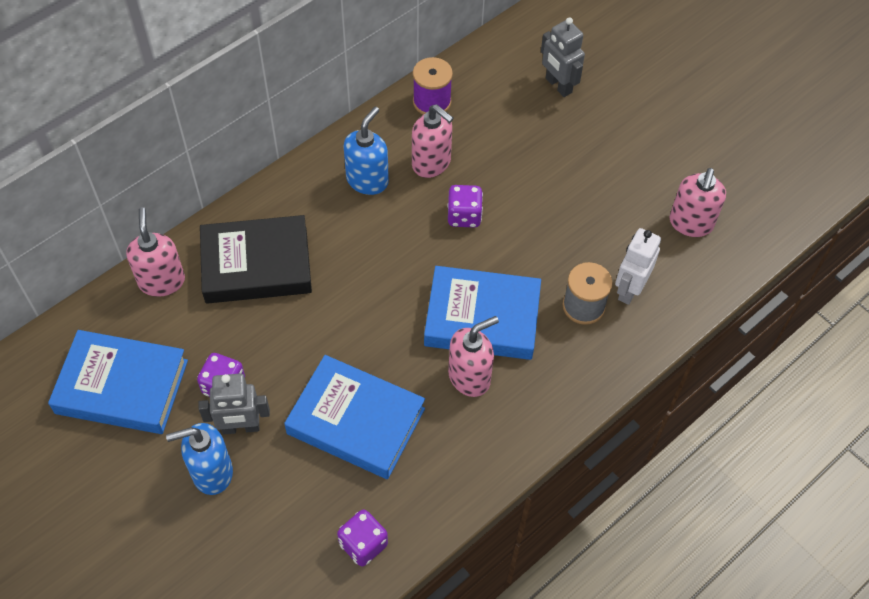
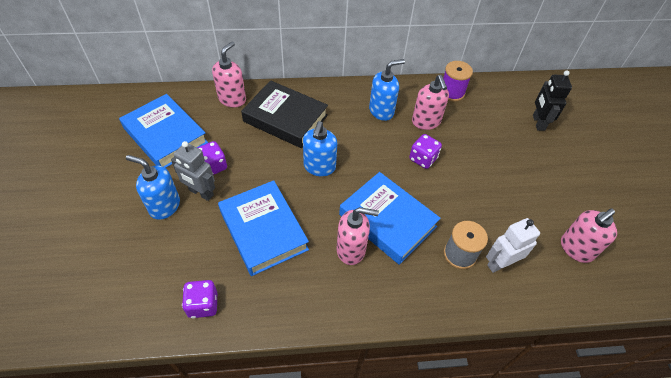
camera: 35 degrees right, 5 degrees down
grey robot [541,17,585,97] -> black robot [533,70,572,131]
none -> blue soap dispenser [303,121,337,176]

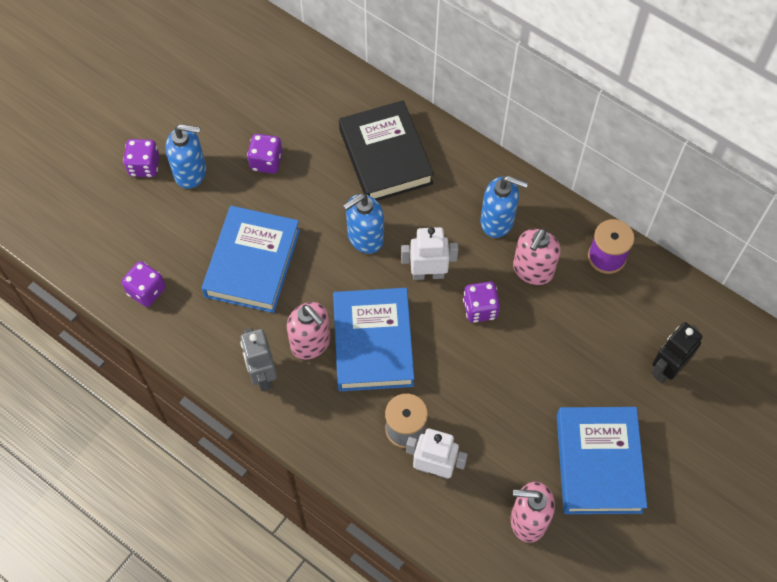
camera: 45 degrees right, 10 degrees up
blue book [119,94,208,168] -> blue book moved to [557,407,647,514]
blue soap dispenser [126,155,180,220] -> blue soap dispenser turned 120 degrees clockwise [166,124,206,189]
grey robot [171,141,215,201] -> grey robot moved to [240,328,277,391]
pink soap dispenser [212,41,246,107] -> none
none -> purple dice [123,139,160,177]
none -> white robot [401,227,458,280]

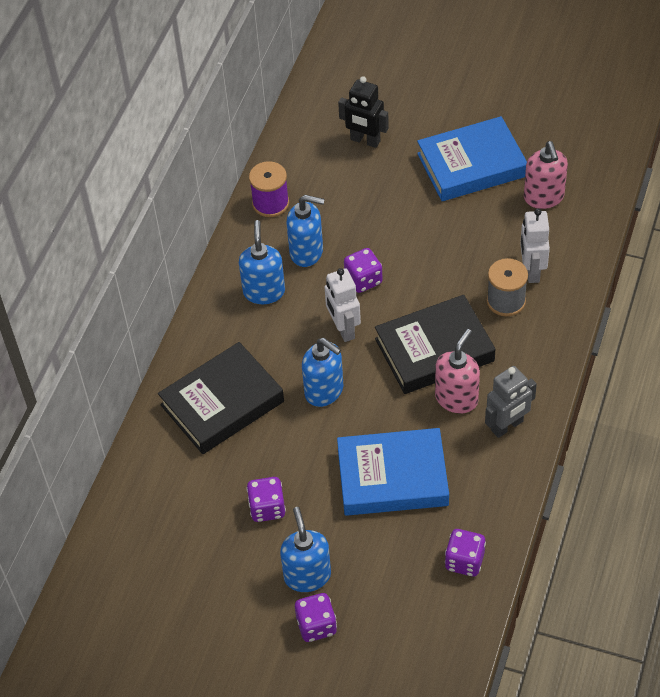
camera: 105 degrees left, 10 degrees down
blue book [333,288,414,391] -> black book [375,295,495,394]
pink soap dispenser [513,228,561,285] -> blue soap dispenser [286,195,325,267]

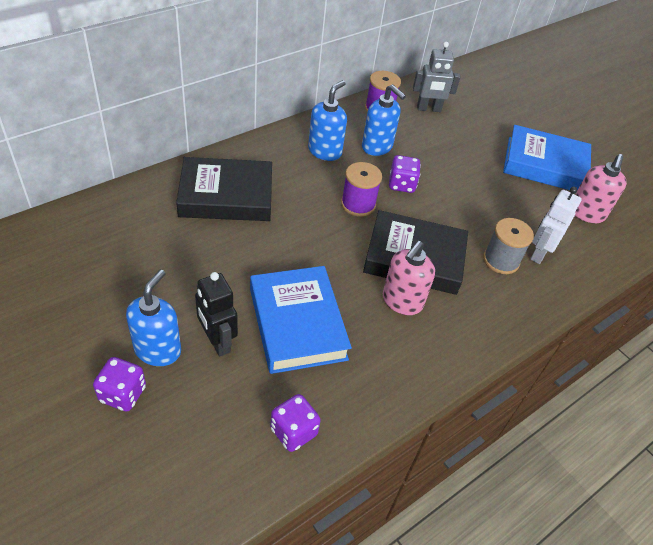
camera: 25 degrees right, 5 degrees down
purple dice [246,477,286,522] -> none
blue soap dispenser [302,338,343,407] -> none
white robot [325,268,361,342] -> purple spool [341,162,382,217]
blue book [337,428,449,516] -> blue book turned 45 degrees clockwise [250,266,352,374]
black robot [338,76,389,148] -> black robot moved to [195,272,238,356]
pink soap dispenser [435,329,480,413] -> pink soap dispenser turned 150 degrees clockwise [383,241,435,315]
grey robot [485,366,537,438] -> grey robot moved to [413,42,461,112]

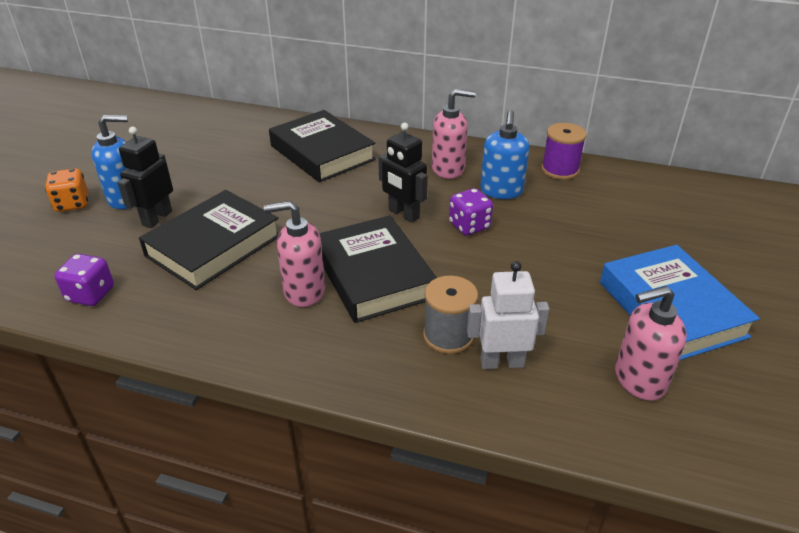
camera: 60 degrees right, 10 degrees down
purple dice [93,357,146,411] -> orange dice [45,168,88,212]
blue book [250,266,352,374] -> black book [139,190,279,290]
blue soap dispenser [308,80,347,161] -> pink soap dispenser [432,89,476,179]
purple spool [341,162,382,217] -> black robot [378,123,428,223]
grey robot [413,42,461,112] -> none

